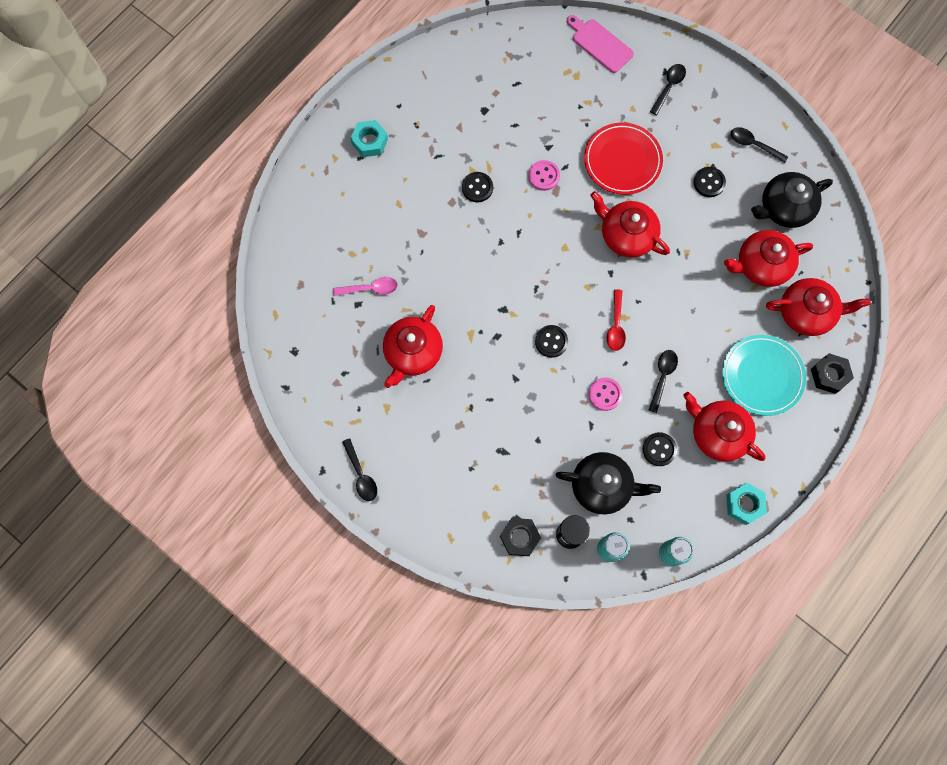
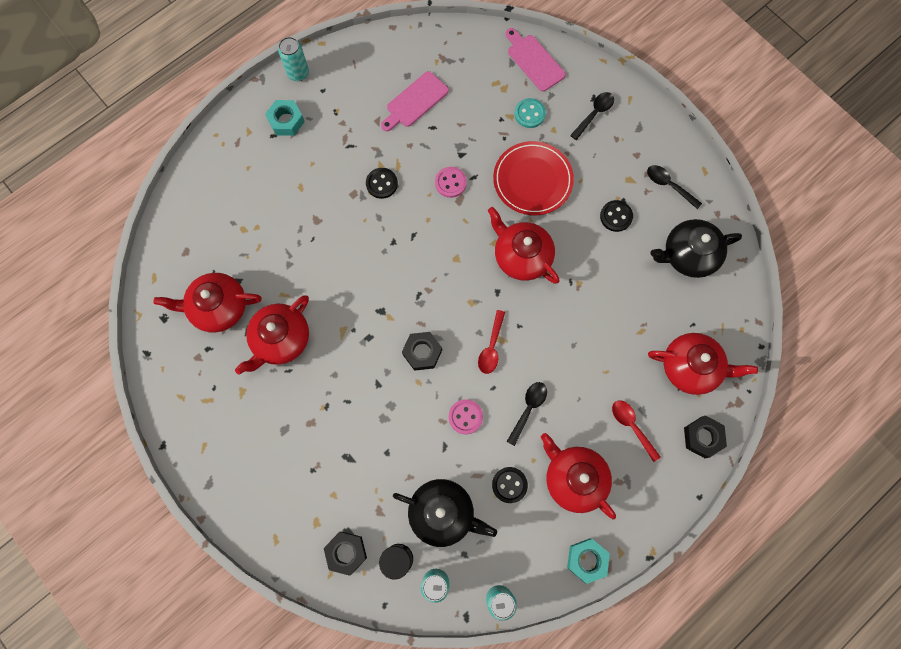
camera: 10 degrees right, 0 degrees up
pink spoon [333,277,398,296] -> none
black spoon [342,438,377,501] -> none
black button [535,325,568,358] -> black nut [402,332,442,371]
turquoise plate [722,335,806,416] -> red spoon [612,400,661,462]
red teapot [724,230,813,287] -> red teapot moved to [154,273,261,333]
none -> turquoise can [278,37,309,81]
none -> pink cutting board [381,71,449,131]
none -> turquoise button [514,98,546,128]

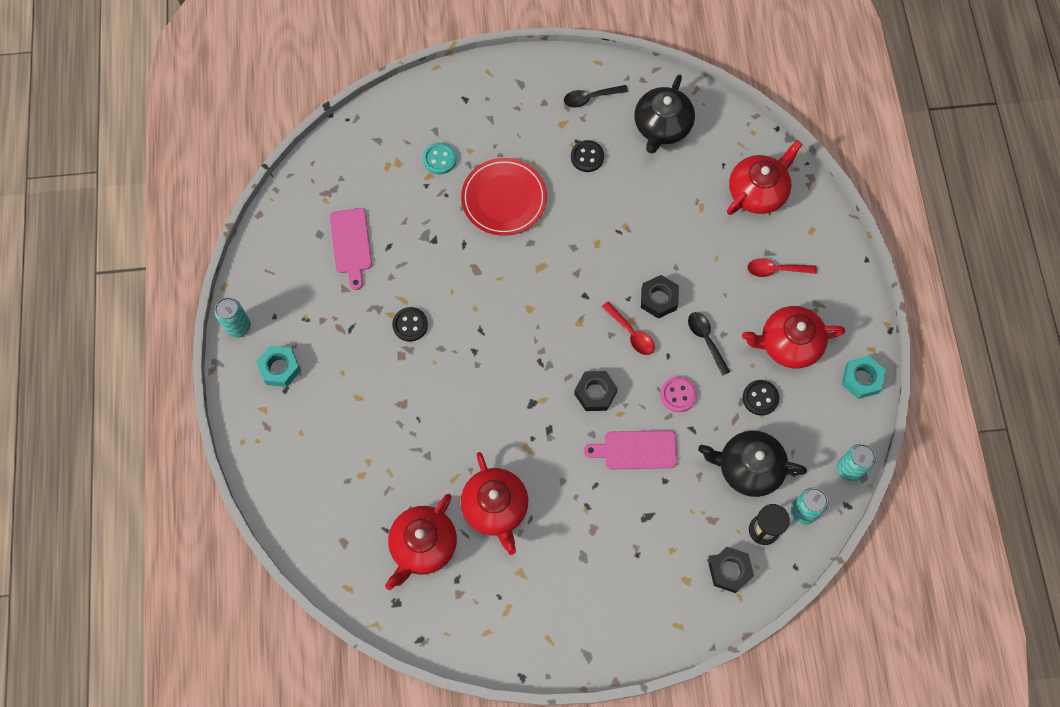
camera: 55 degrees left, 5 degrees down
black teapot [393,479,497,547] -> black teapot turned 135 degrees counterclockwise [698,430,807,497]
pink button [435,167,467,198] -> none
red teapot [488,207,560,284] -> none
pink cutting board [505,28,566,91] -> pink cutting board moved to [583,430,677,470]
black spoon [570,92,614,140] -> none
black nut [684,415,727,458] -> black nut moved to [641,275,679,319]

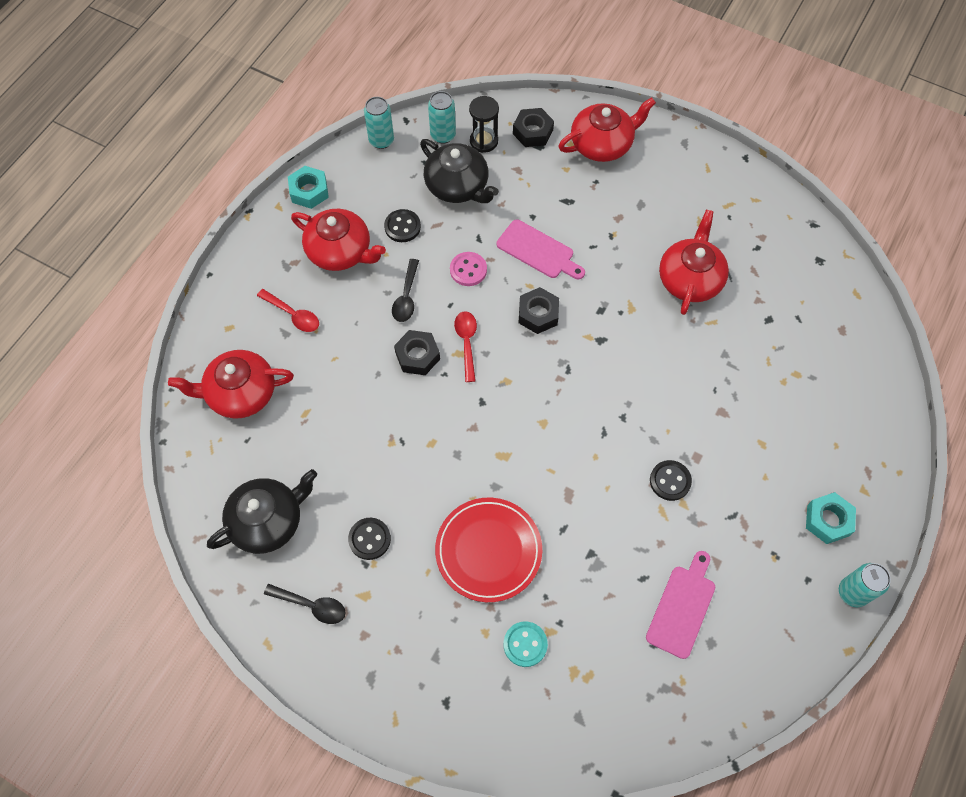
camera: 145 degrees left, 5 degrees down
red teapot [385,494,457,590] -> red teapot moved to [558,97,656,162]

